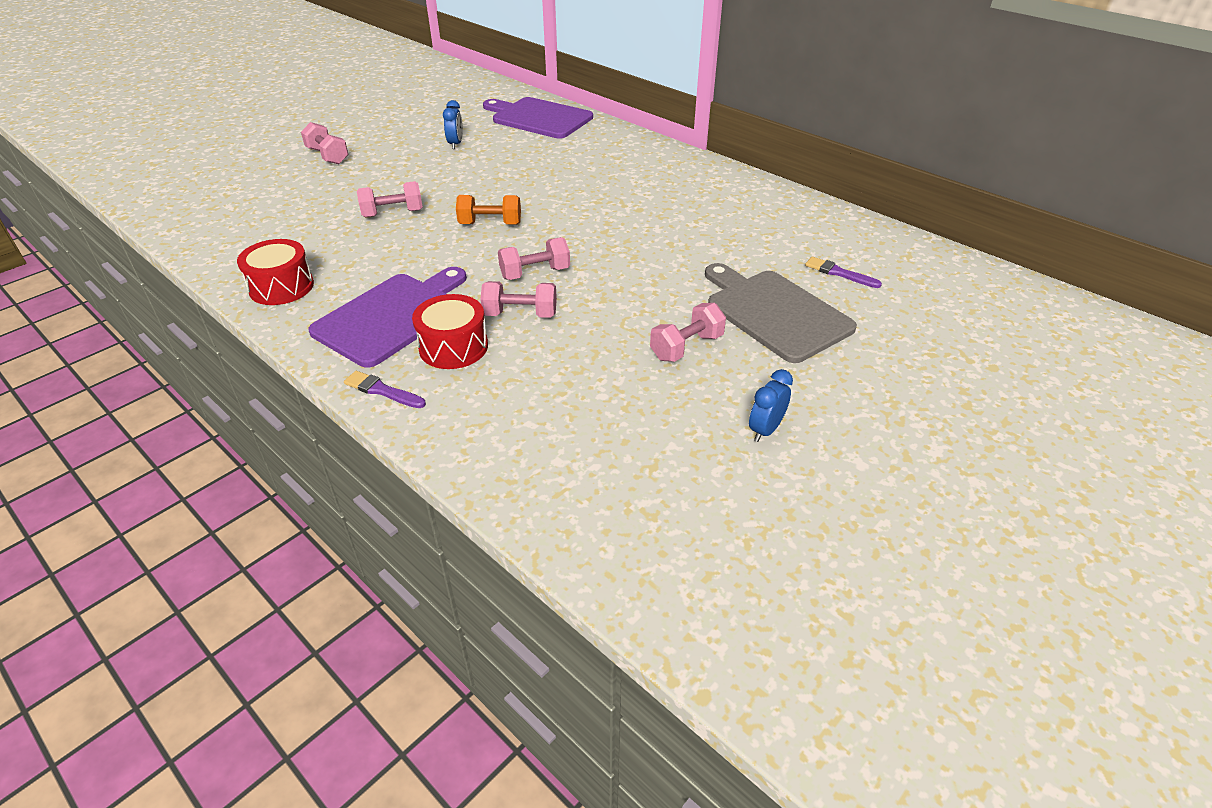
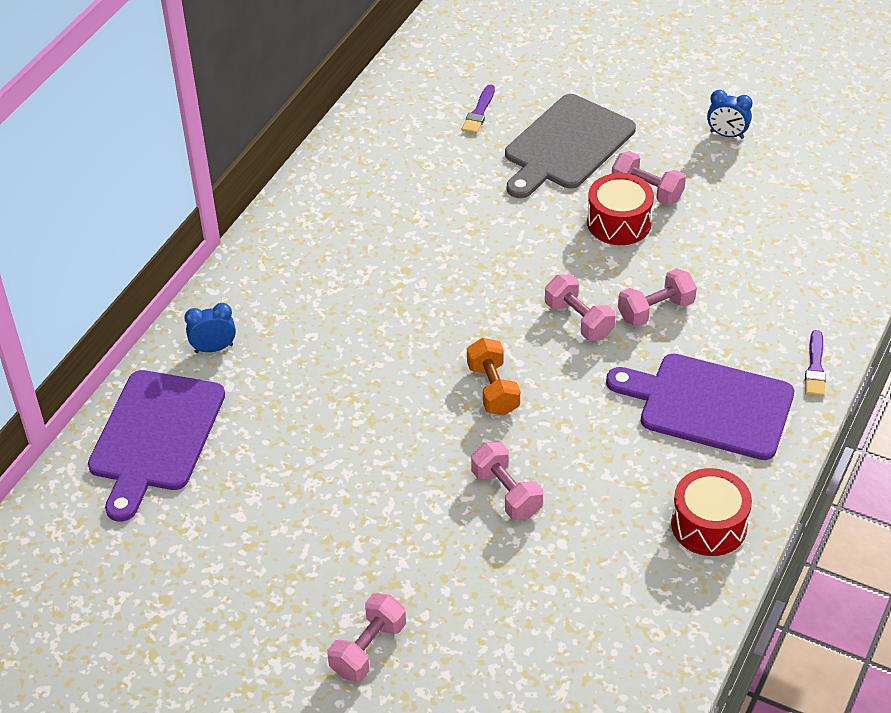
camera: 105 degrees left, 5 degrees up
red drum [412,294,488,369] -> red drum moved to [587,173,654,245]
blue clock [443,100,463,149] -> blue clock moved to [185,303,236,353]
pink dumbbell [480,281,557,318] -> pink dumbbell turned 75 degrees clockwise [618,268,697,327]

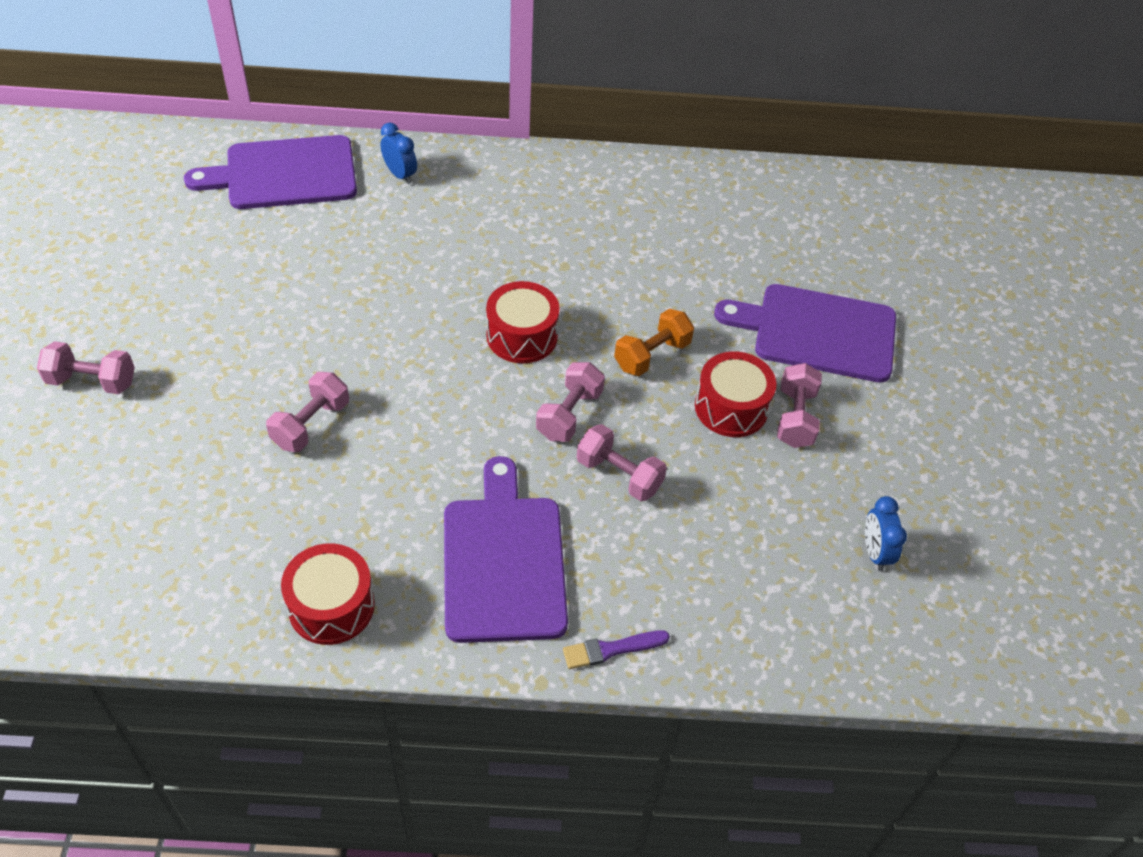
camera: 60 degrees right, 5 degrees up
purple brush [462,84,495,134] -> none
orange dumbbell [467,338,520,415] -> orange dumbbell moved to [614,309,694,376]
grey cutting board [505,94,636,198] -> purple cutting board [714,284,896,383]
blue clock [707,90,753,139] -> blue clock moved to [865,496,907,571]
none -> red drum [486,281,559,363]

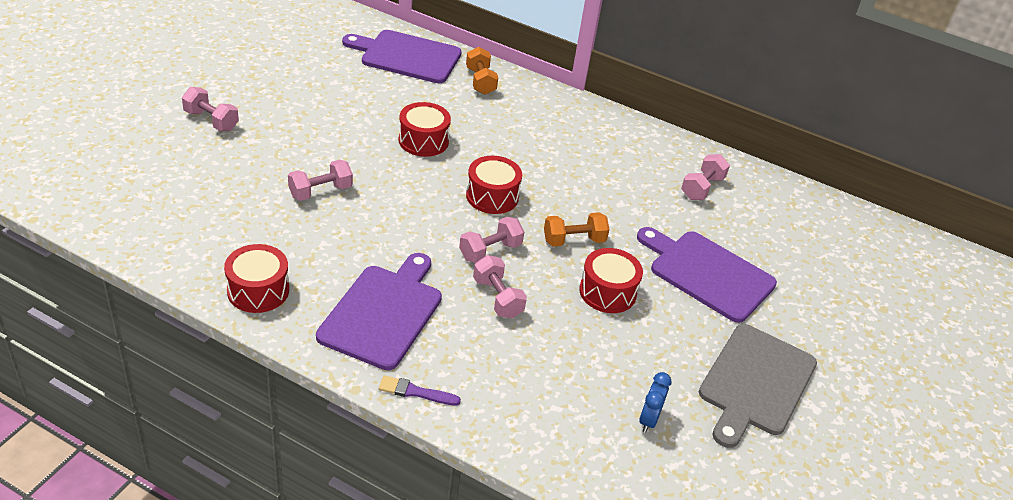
camera: 25 degrees right, 10 degrees down
blue clock [380,123,417,184] -> orange dumbbell [466,47,498,95]
pink dumbbell [777,363,822,448] -> pink dumbbell moved to [681,154,730,200]
none -> red drum [399,102,451,157]
none -> grey cutting board [699,324,817,448]

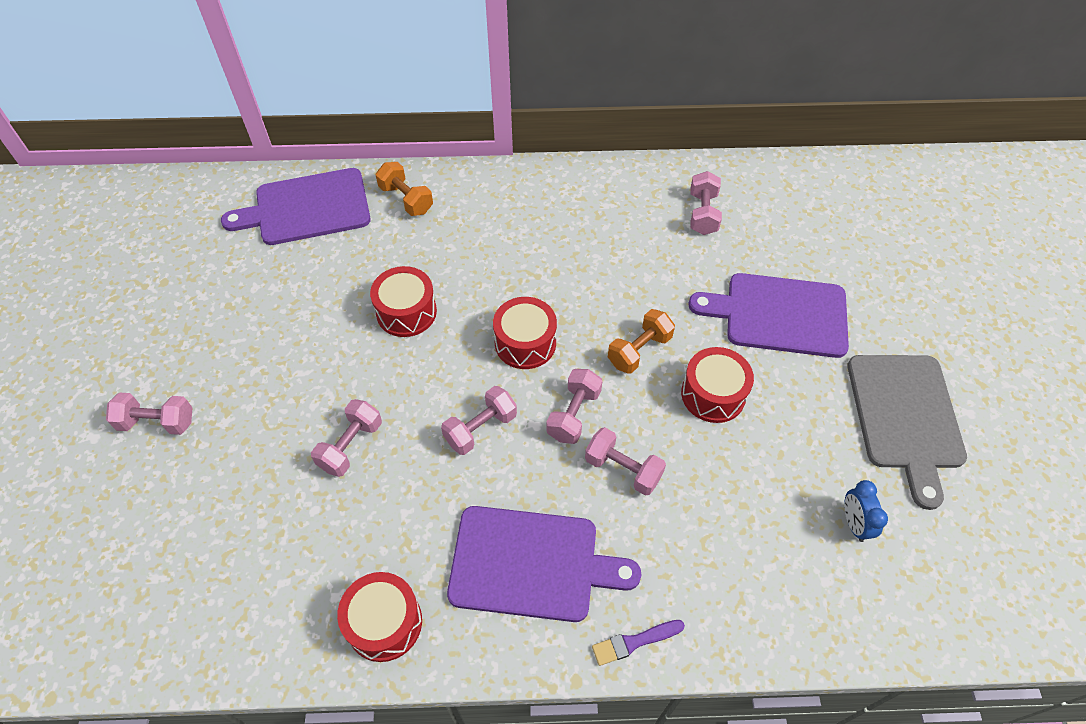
camera: 25 degrees left, 15 degrees up
purple cutting board [316,253,442,370] -> purple cutting board turned 105 degrees clockwise [447,506,641,622]
none -> pink dumbbell [441,386,517,455]

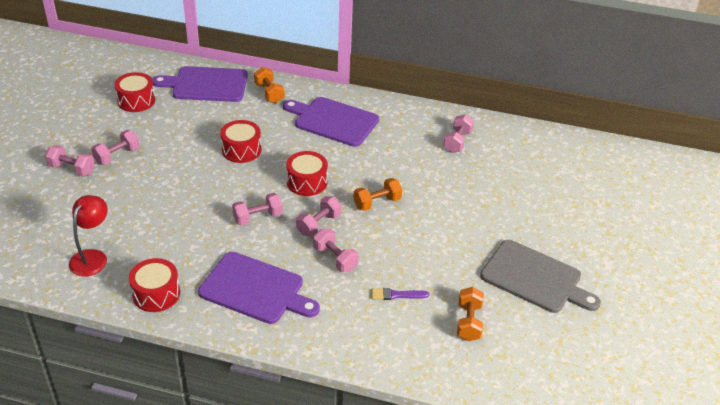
camera: 15 degrees right, 15 degrees down
pink dumbbell [311,399,382,477] -> pink dumbbell moved to [91,130,140,165]
purple brush [592,620,685,666] -> purple brush moved to [371,288,429,300]
red drum [681,347,754,423] -> red drum moved to [114,72,155,112]
purple cutting board [688,273,849,358] -> purple cutting board moved to [283,97,379,147]
blue clock [844,480,888,542] -> orange dumbbell [457,287,484,341]
grey cutting board [848,355,967,510] -> grey cutting board turned 75 degrees counterclockwise [480,240,601,313]
none -> red lamp [69,195,108,277]

